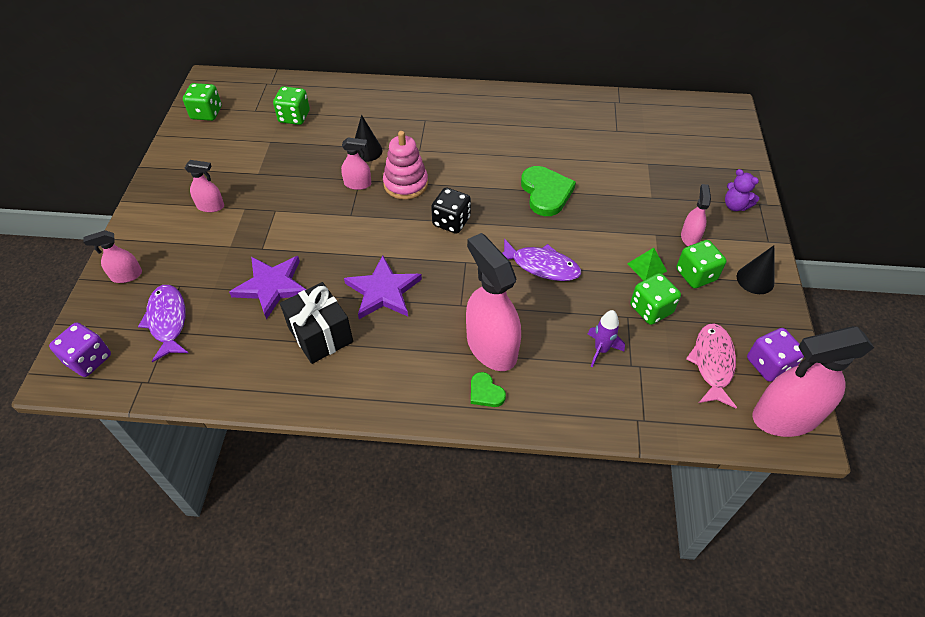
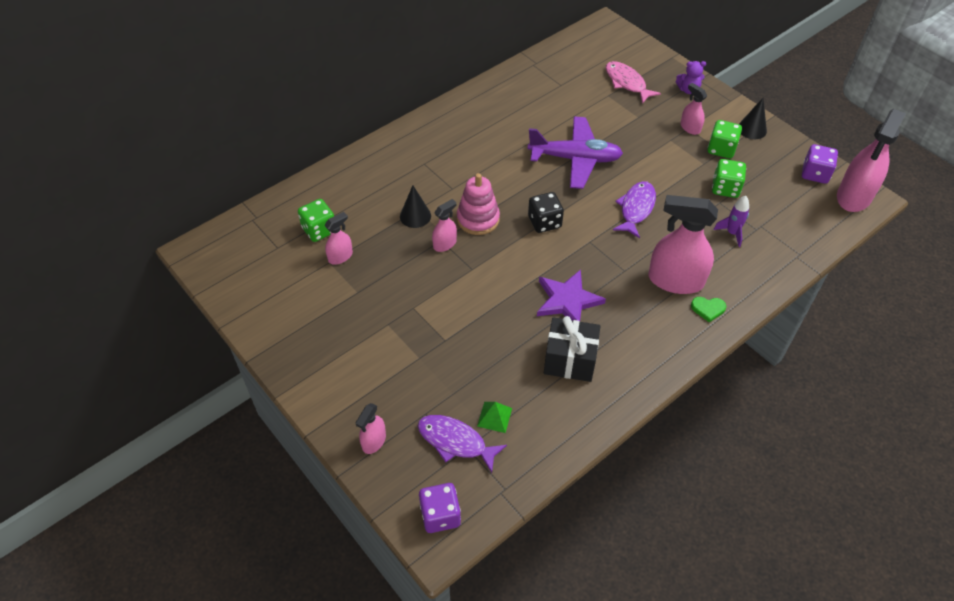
camera: 45 degrees left, 0 degrees up
green dice [183,83,222,121] -> none
pink spray bottle [185,160,224,212] -> pink spray bottle moved to [324,212,353,265]
purple star [229,256,307,320] -> none
purple fish [502,239,581,281] -> purple fish turned 45 degrees counterclockwise [613,181,656,238]
green heart [521,166,576,216] -> purple plane [528,117,623,189]
green pyramid [627,248,667,281] -> green pyramid moved to [477,402,512,433]
pink fish [686,323,737,408] -> pink fish moved to [606,61,661,104]

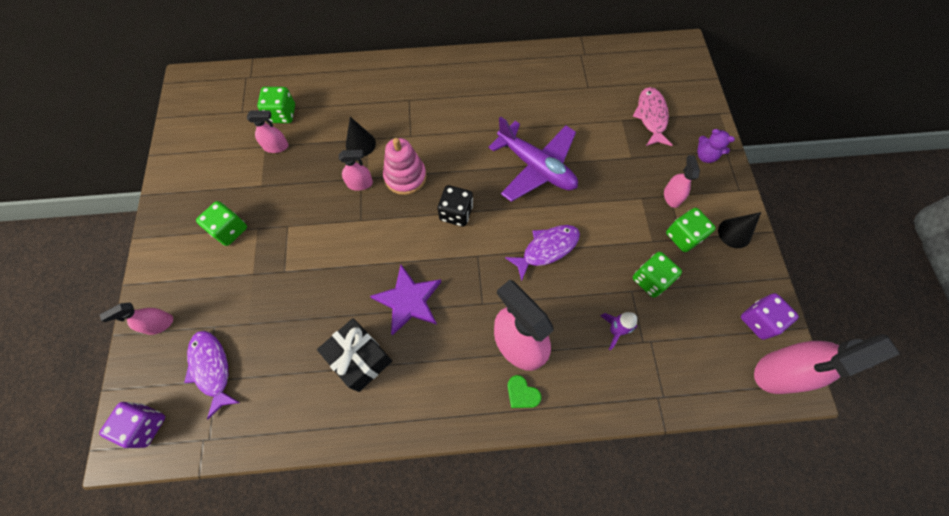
camera: 35 degrees right, 15 degrees up
green pyramid [477,402,512,433] -> none
none -> green dice [196,201,247,246]

